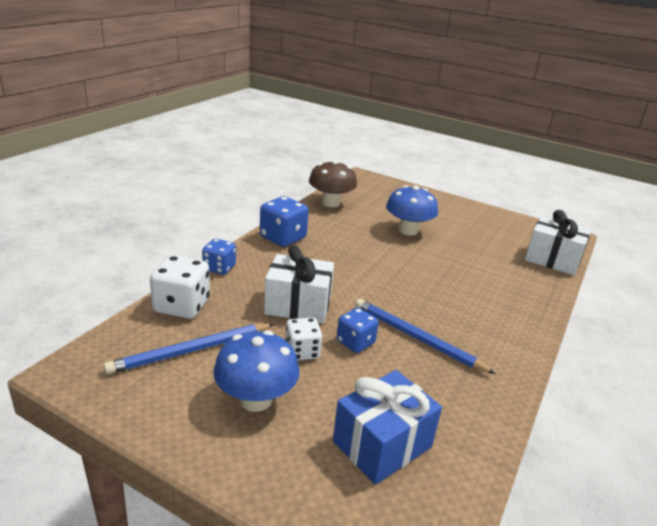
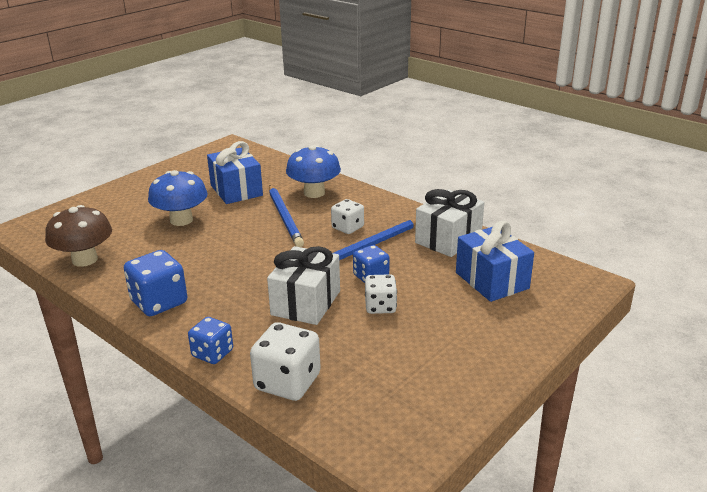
camera: 75 degrees left, 0 degrees up
blue pencil [103,323,274,374] -> blue pencil moved to [269,185,304,247]
blue mushroom [213,330,300,412] -> blue mushroom moved to [286,145,341,198]
white gift [525,210,591,275] -> white gift moved to [415,189,484,257]
none -> blue gift [207,141,263,204]
none -> white dice [331,199,364,234]

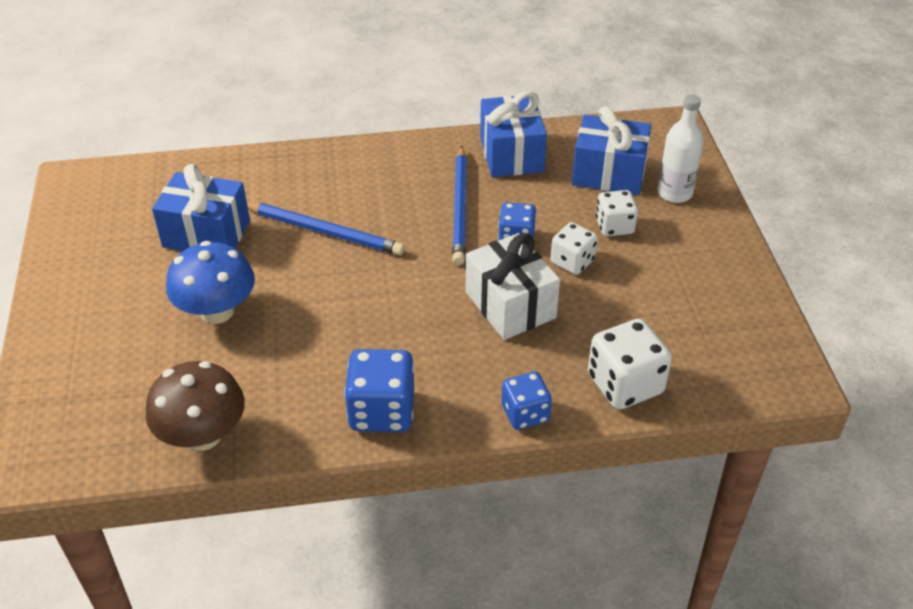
camera: 50 degrees left, 15 degrees up
blue mushroom [286,145,341,198] -> none
white dice [331,199,364,234] -> white dice moved to [596,190,638,236]
white gift [415,189,484,257] -> blue gift [480,91,547,177]
none -> white bottle [657,94,704,203]

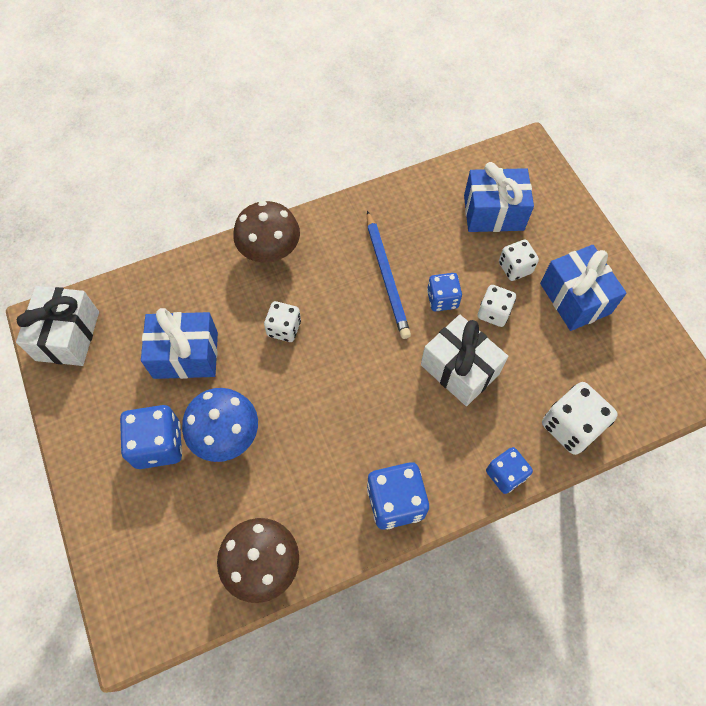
camera: 15 degrees left, 20 degrees up
blue pencil [247,202,405,255] -> white dice [264,301,301,342]
blue gift [480,91,547,177] -> blue gift moved to [540,245,627,331]
white bottle [657,94,704,203] -> none
none -> white gift [16,286,99,366]
none -> blue dice [120,405,182,469]
none -> brown mushroom [233,201,300,263]

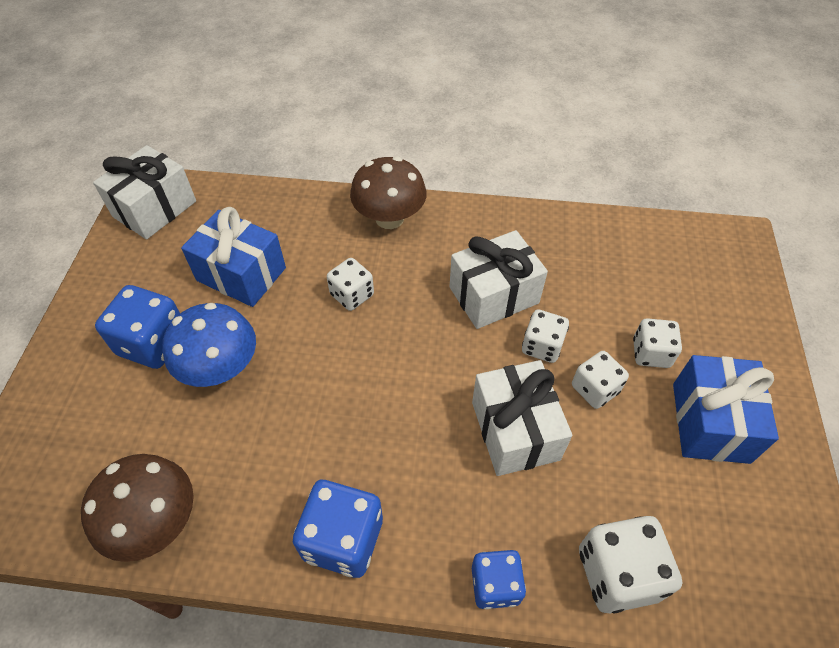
camera: 30 degrees right, 10 degrees down
blue pencil [367,211,411,339] -> white gift [449,230,548,329]
blue dice [427,273,462,311] -> white dice [522,309,569,363]
blue gift [464,162,534,232] -> none

